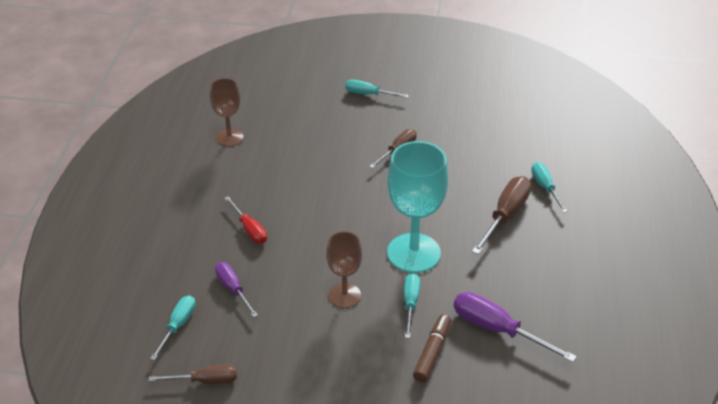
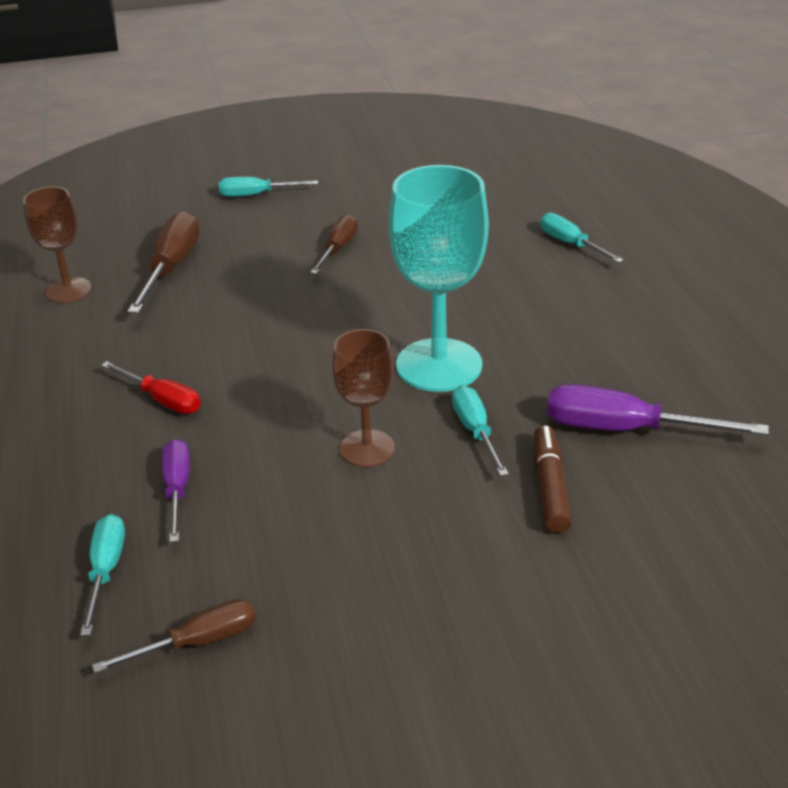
camera: 20 degrees left, 5 degrees down
purple screwdriver [215,262,258,317] -> purple screwdriver turned 45 degrees clockwise [162,439,190,542]
brown screwdriver [472,176,531,255] -> brown screwdriver moved to [127,211,200,314]

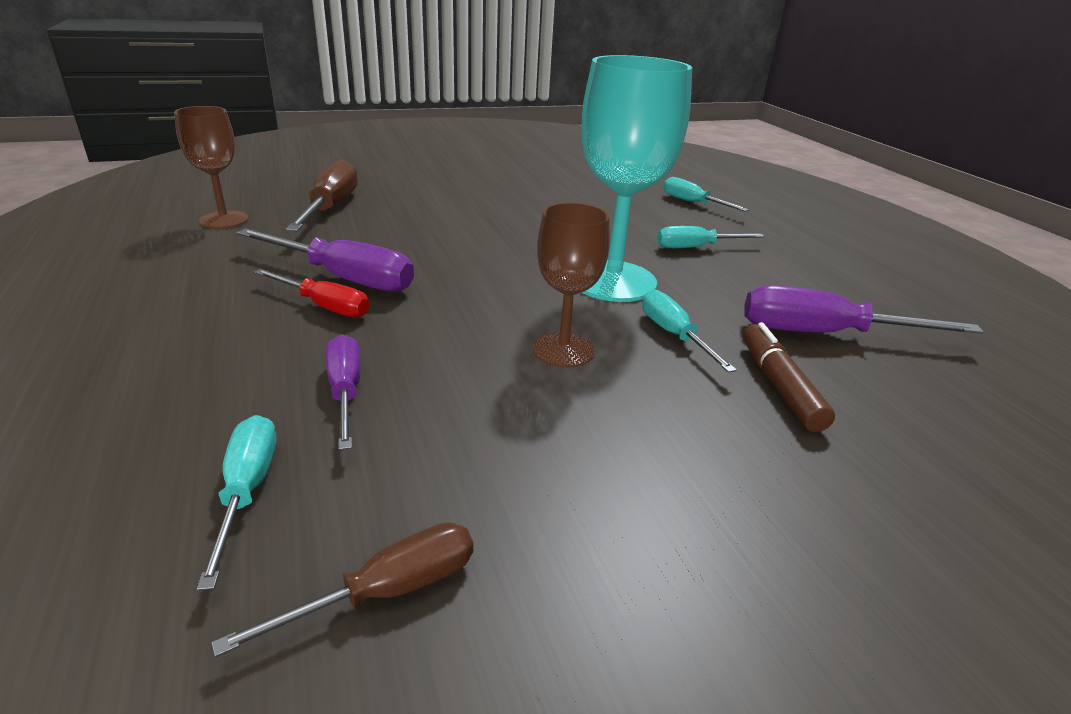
camera: 10 degrees left, 5 degrees down
turquoise screwdriver [219,177,318,197] -> turquoise screwdriver moved to [657,226,764,248]
brown screwdriver [310,214,358,274] -> none
none -> purple screwdriver [236,228,414,292]

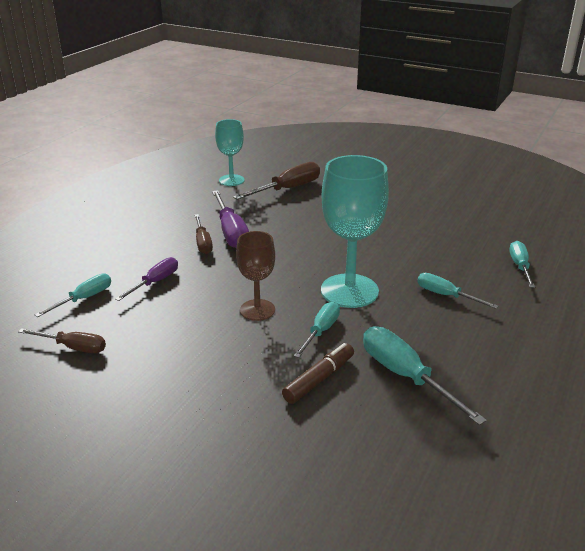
camera: 50 degrees right, 0 degrees up
brown goblet [174,106,249,229] -> turquoise goblet [215,119,245,186]
red screwdriver [254,269,369,317] -> brown screwdriver [194,214,213,254]
purple screwdriver [744,285,984,334] -> turquoise screwdriver [363,326,487,425]

